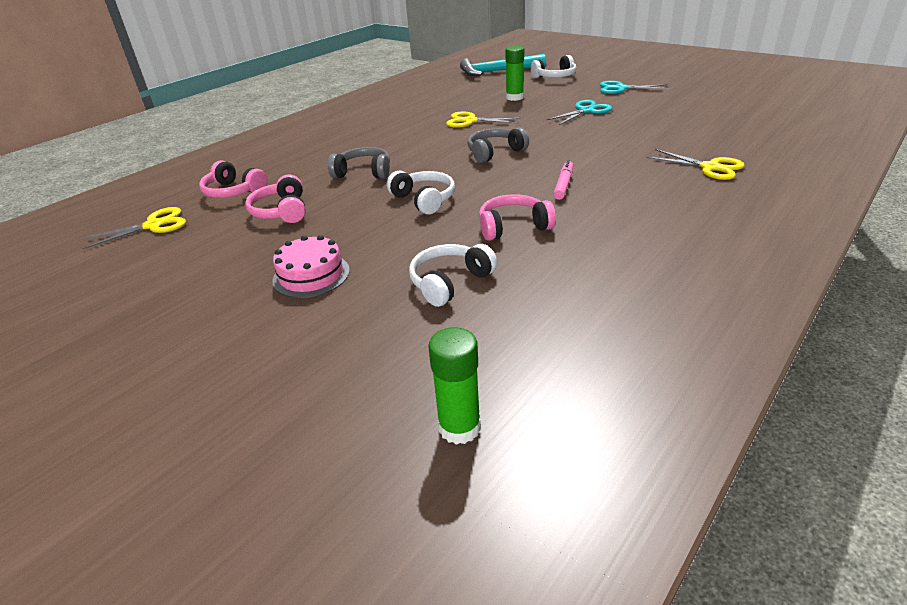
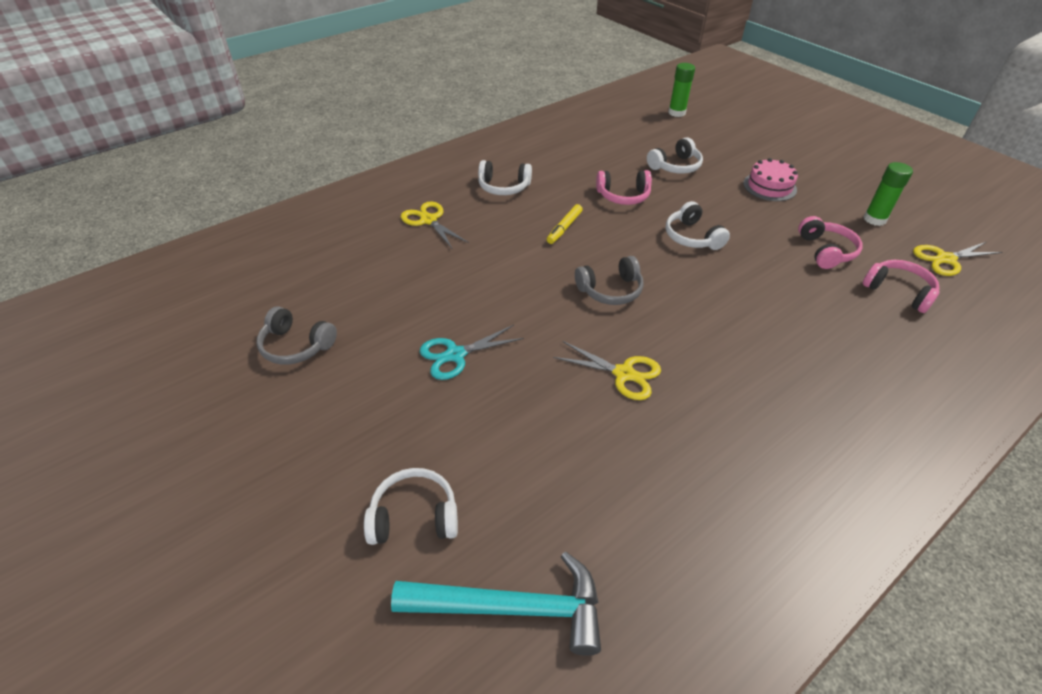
camera: 170 degrees left, 10 degrees up
grey headphones [328,147,390,179] -> grey headphones moved to [257,306,337,365]
green glue stick [505,46,524,101] -> green glue stick moved to [863,162,913,226]
pink marker [553,160,573,200] -> yellow marker [547,204,583,244]
turquoise scissors [600,81,669,94] -> none
none -> white headphones [478,160,532,195]

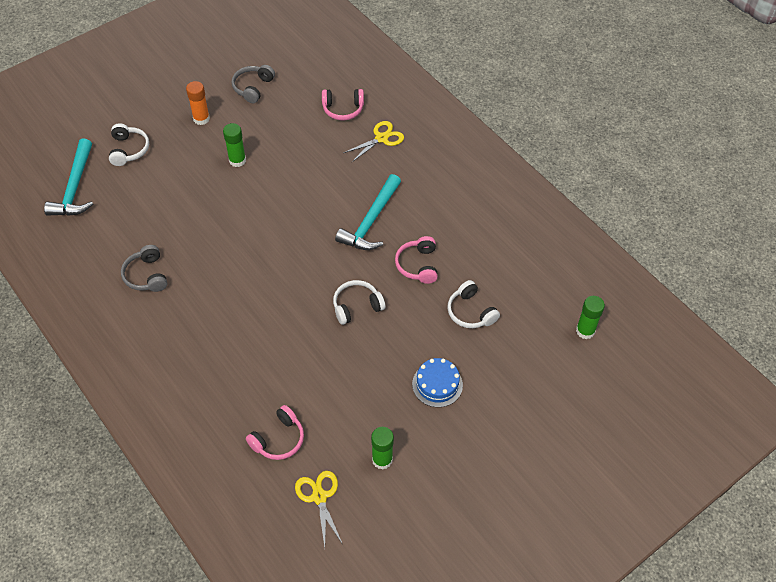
camera: 90 degrees right, 10 degrees up
turquoise scissors [420,325,524,380] -> green glue stick [223,123,246,167]
white headphones [478,160,532,195] -> none
yellow marker [547,204,583,244] -> turquoise hammer [335,174,401,250]
yellow scissors [553,341,661,400] -> none
grey headphones [575,256,644,305] -> grey headphones moved to [121,245,167,292]
pink cake [743,158,798,201] -> blue cake [412,358,463,407]
pink headphones [798,216,863,269] -> pink headphones moved to [322,89,364,121]
none -> orange glue stick [186,81,210,125]

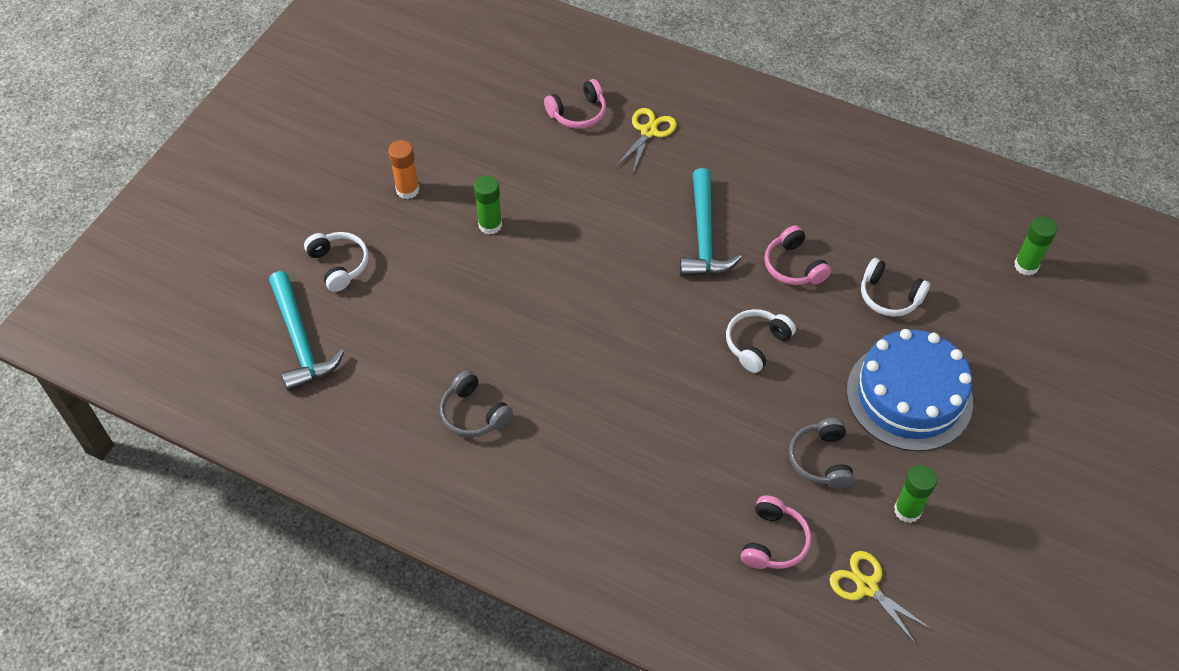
camera: 25 degrees left, 0 degrees up
grey headphones [232,65,275,103] -> grey headphones moved to [789,418,854,489]
blue cake [412,358,463,407] -> blue cake [847,329,973,451], size x1.90

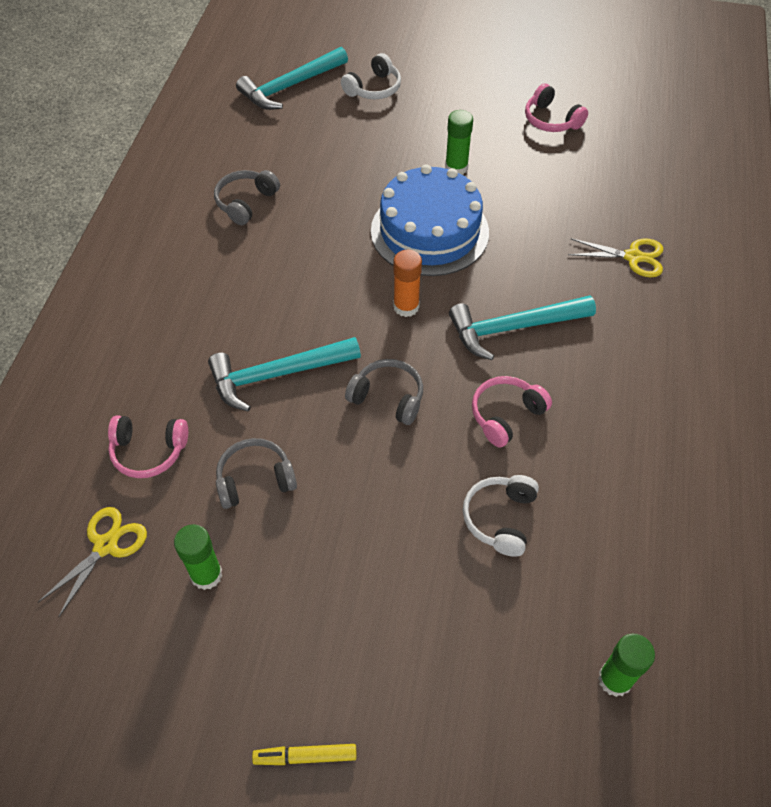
camera: 75 degrees right, 0 degrees up
orange glue stick [388,140,419,199] -> orange glue stick moved to [393,250,422,317]
pink headphones [544,79,606,129] -> pink headphones moved to [525,83,588,132]
white headphones [726,309,796,373] -> grey headphones [345,359,423,425]
blue cake [847,329,973,451] -> blue cake moved to [371,164,489,276]
none -> turquoise hammer [208,337,361,412]
none -> yellow marker [252,744,357,765]

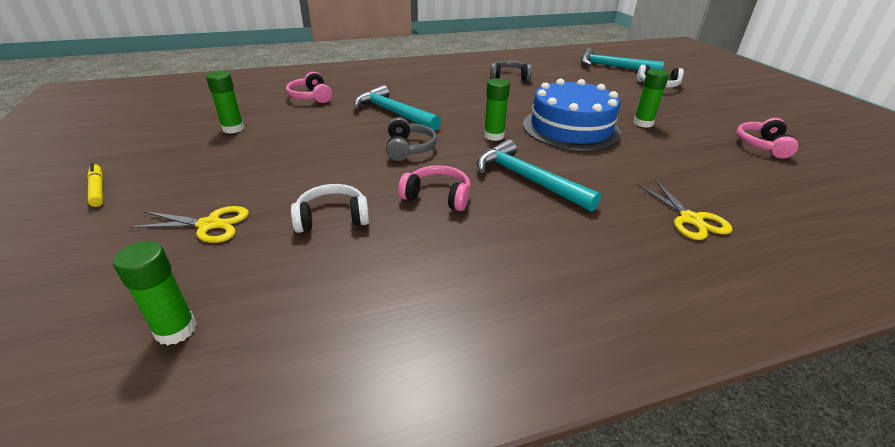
camera: 60 degrees right, 20 degrees down
yellow scissors [38,507,147,617] -> yellow scissors moved to [130,206,249,243]
grey headphones [216,438,297,509] -> none
orange glue stick [393,250,422,317] -> green glue stick [484,78,510,141]

